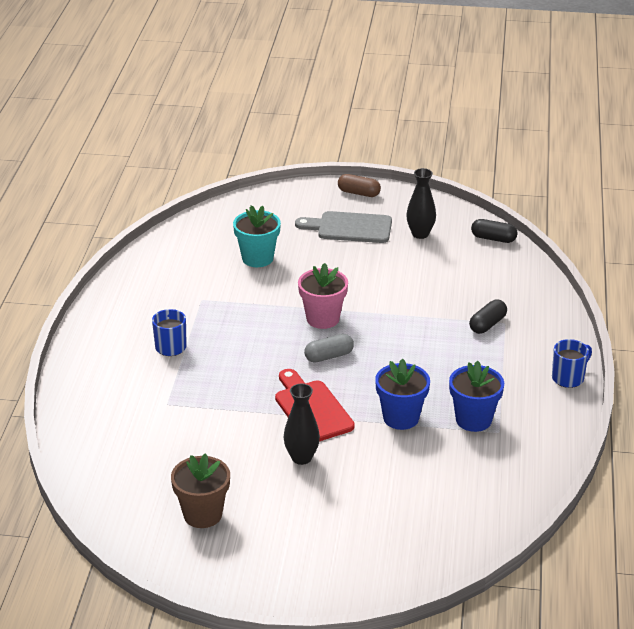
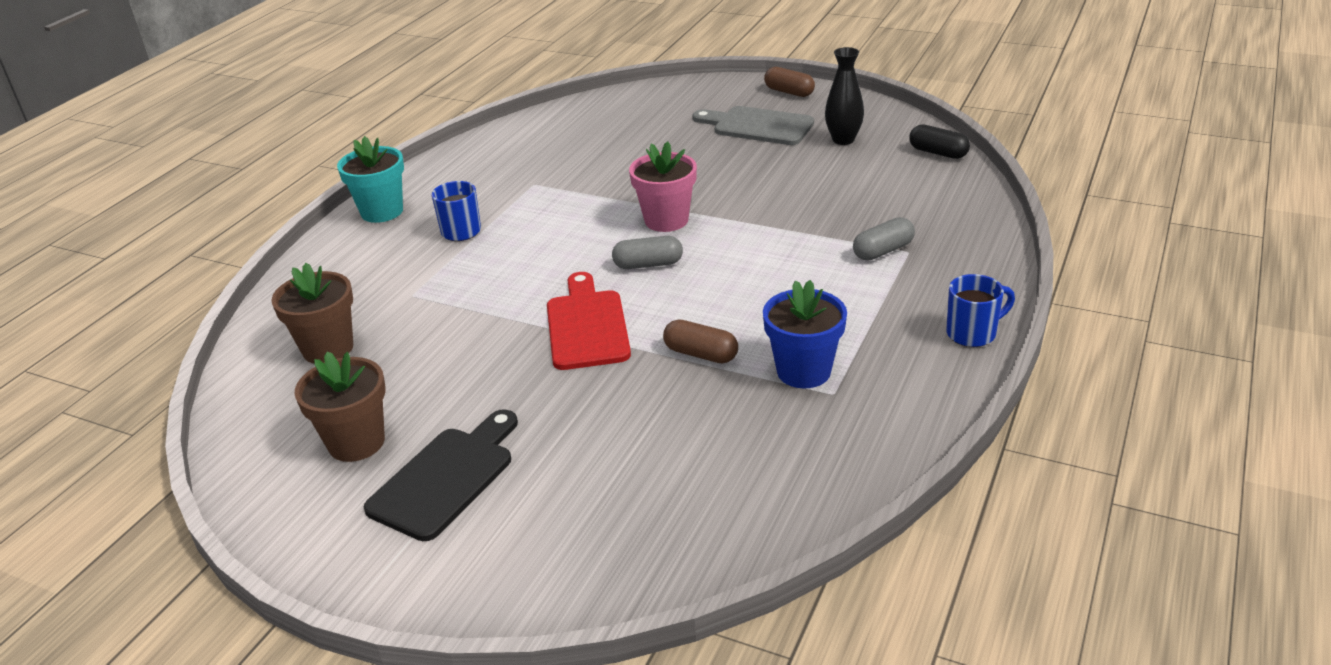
camera: 20 degrees right, 0 degrees up
turquoise flower pot [233,205,281,267] -> turquoise flower pot moved to [337,136,404,223]
black vase [284,383,320,465] -> none
blue flower pot [375,358,430,430] -> brown capsule [663,319,738,363]
black capsule [469,300,507,334] -> grey capsule [853,217,915,260]
none -> brown flower pot [272,263,353,364]
none -> black cutting board [364,409,518,541]

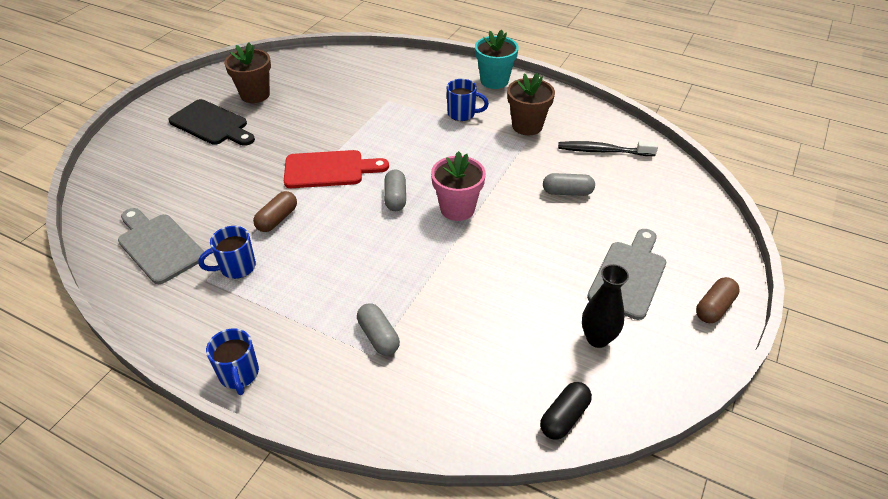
camera: 90 degrees right, 10 degrees up
brown flower pot [272,263,353,364] -> brown flower pot moved to [507,73,555,135]
blue flower pot [763,280,847,388] -> blue mug [198,226,256,279]
none -> grey cutting board [118,208,204,284]
none -> grey capsule [543,173,595,196]
none -> black toothbrush [558,141,658,156]

